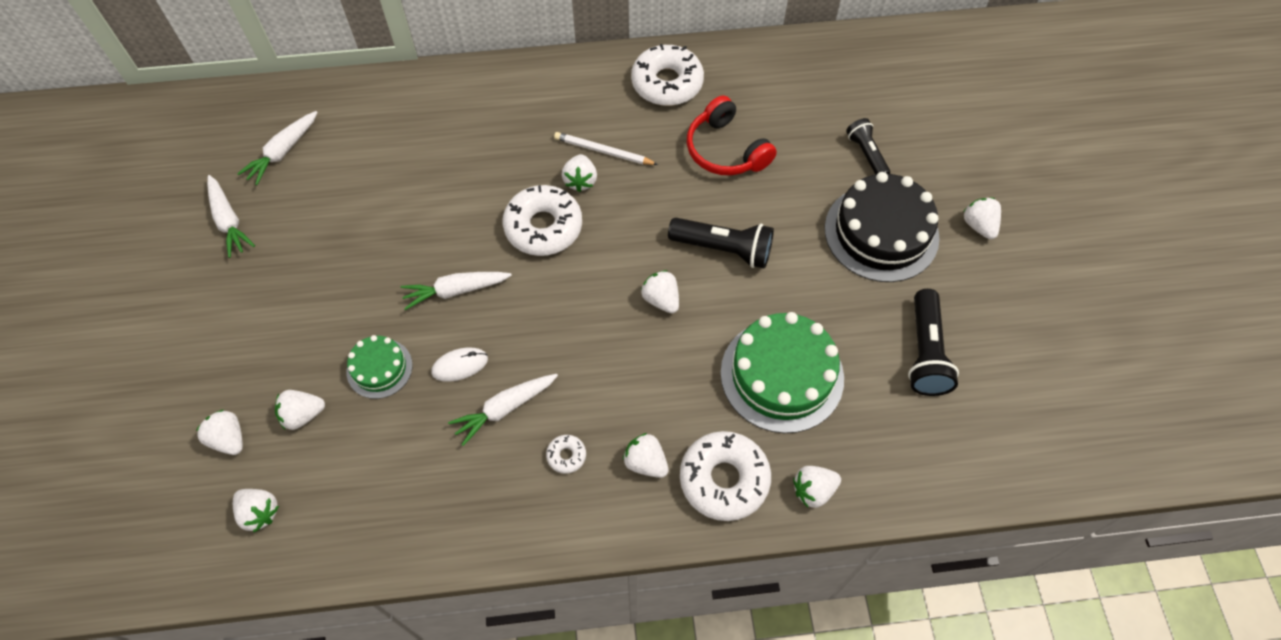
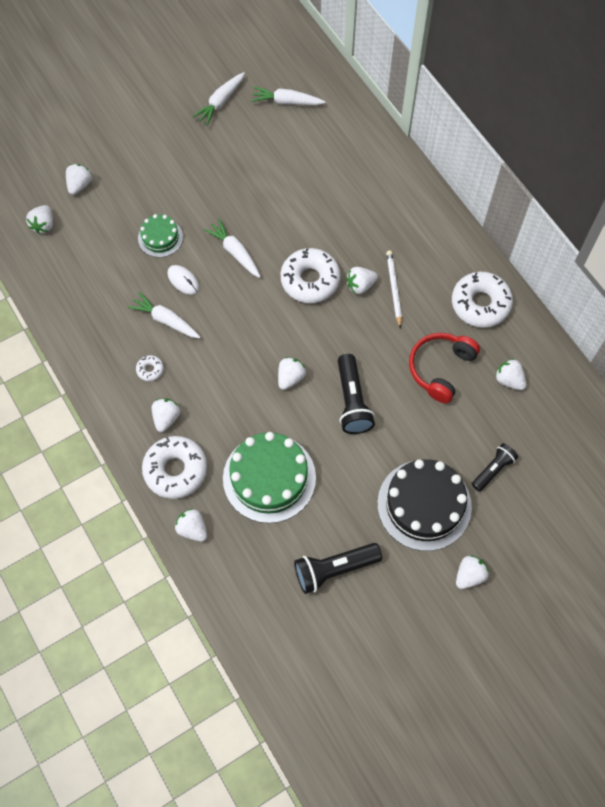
camera: 65 degrees right, 5 degrees up
white strawberry [275,390,325,430] -> white strawberry moved to [495,359,526,390]

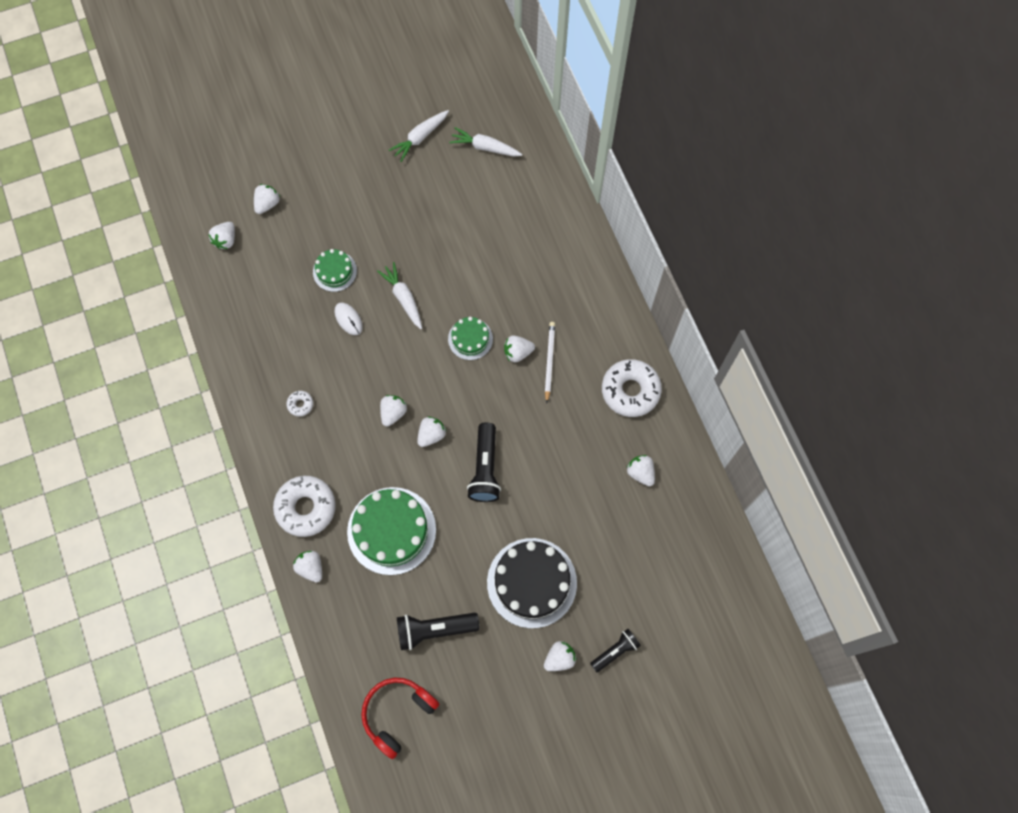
camera: 10 degrees right, 5 degrees up
white carrot [128,292,201,338] -> none
white strawberry [152,399,180,432] -> white strawberry moved to [380,395,407,427]
white donut [281,248,341,303] -> green cake [448,317,493,360]
red headphones [409,333,480,403] -> red headphones moved to [361,678,439,759]
black flashlight [472,443,518,492] -> black flashlight moved to [590,629,641,673]

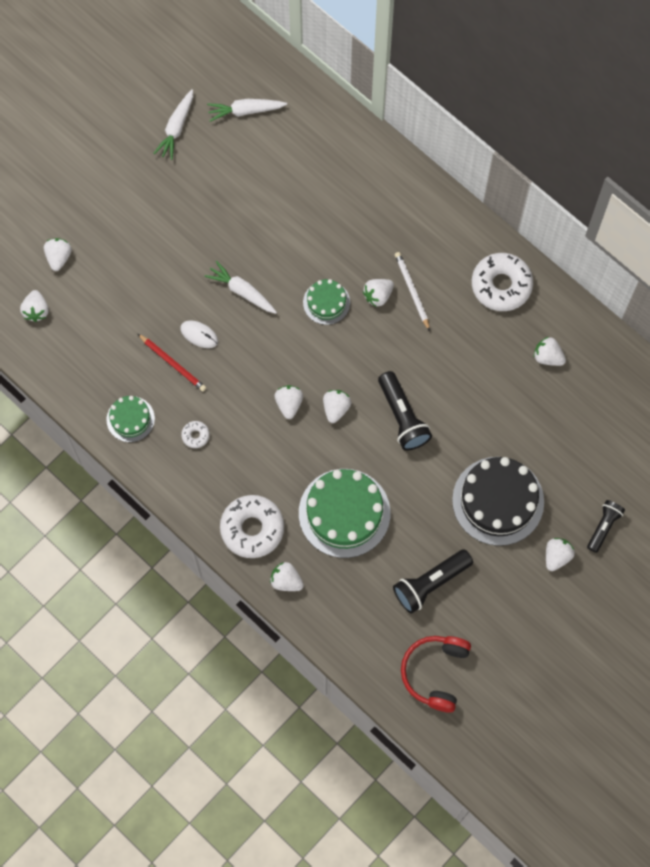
camera: 25 degrees left, 0 degrees up
green cake [313,249,357,292] -> green cake moved to [107,396,155,442]
none -> red pencil [138,334,206,392]

